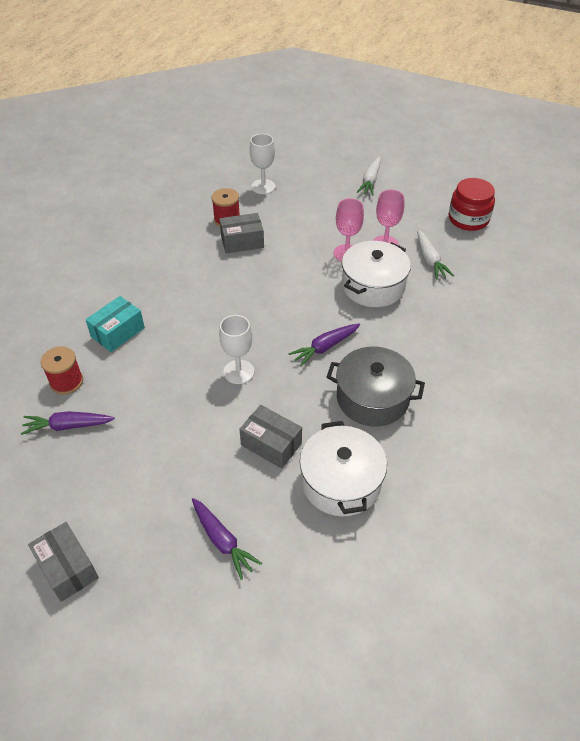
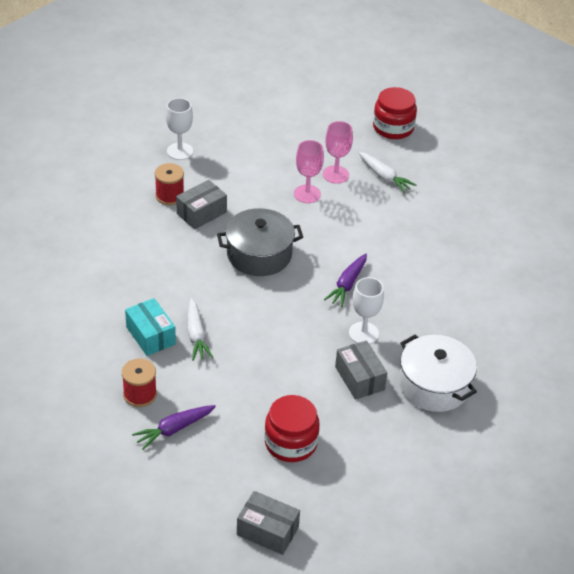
camera: 30 degrees left, 5 degrees down
turquoise box [85,296,145,352] -> turquoise box turned 45 degrees counterclockwise [125,298,176,356]
purple carrot [192,498,262,580] -> none
white goblet [219,315,254,384] -> white goblet moved to [349,277,384,344]
grey box [239,405,302,469] -> grey box turned 60 degrees clockwise [335,340,387,399]
grey pot [327,347,425,426] -> grey pot moved to [217,208,303,276]
white pot [342,241,411,307] -> none
white carrot [357,156,381,196] -> white carrot moved to [187,298,214,361]
none -> red jar [264,395,320,462]

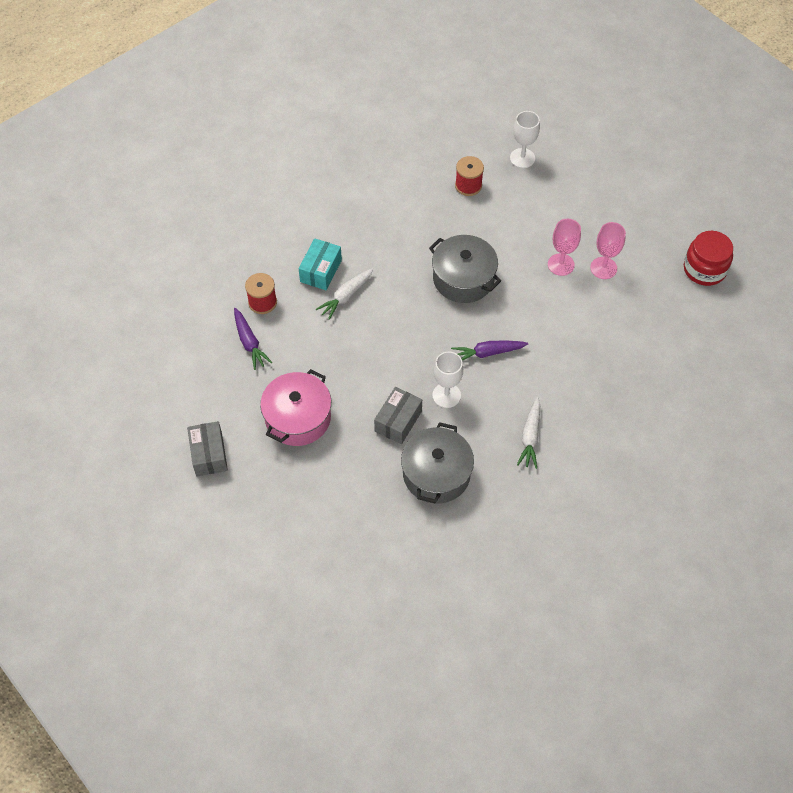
camera: 55 degrees right, 15 degrees up
purple carrot [132,405,216,450] -> purple carrot turned 135 degrees counterclockwise [234,308,272,370]
grey box [176,180,227,229] -> none
red jar [264,395,320,462] -> pink pot [260,369,331,446]
white carrot [358,152,416,193] -> white carrot moved to [517,397,540,469]
white pot [399,335,477,412] -> grey pot [401,422,474,504]

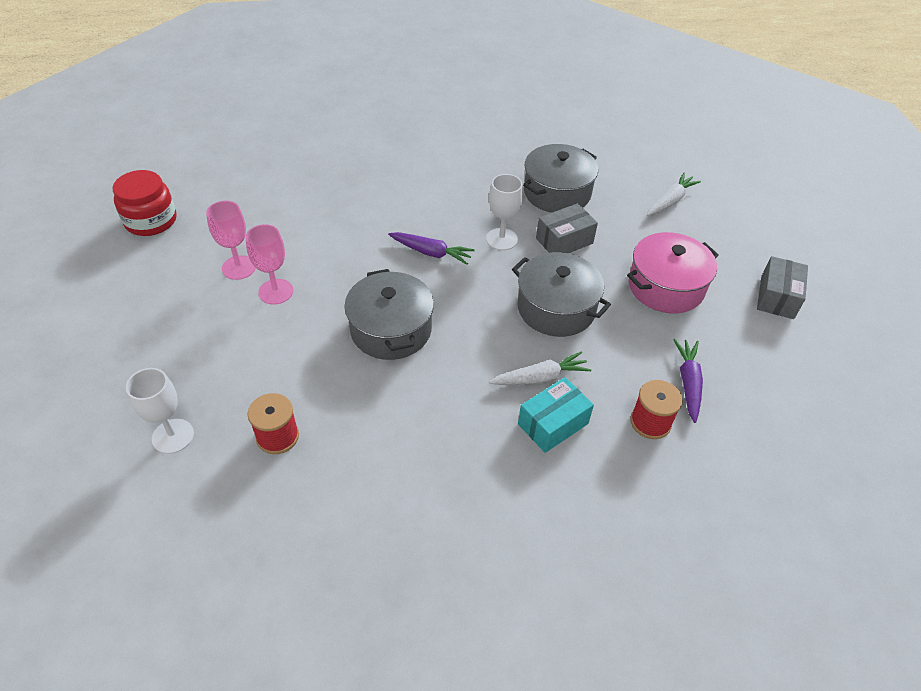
camera: 150 degrees left, 10 degrees down
white carrot [517,397,540,469] -> white carrot moved to [647,173,701,216]
none -> grey pot [512,252,611,337]

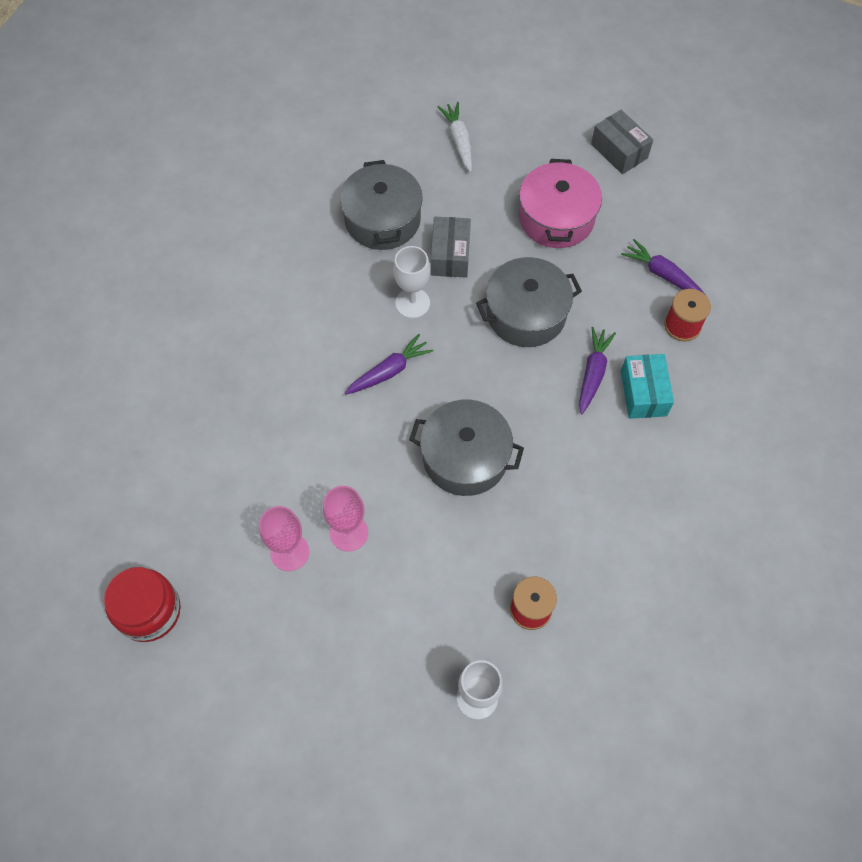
camera: 55 degrees left, 15 degrees up
white carrot [489,351,591,385] -> purple carrot [579,327,616,414]

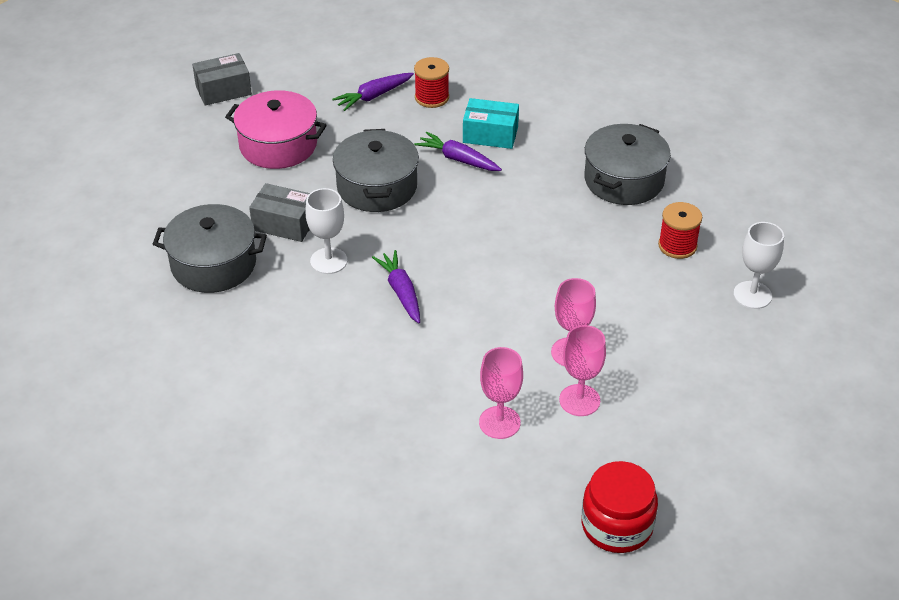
camera: 75 degrees left, 20 degrees down
grey pot [409,400,524,496] -> grey pot moved to [585,124,671,205]
white carrot [438,102,472,172] -> none
none -> pink goblet [479,347,523,439]

